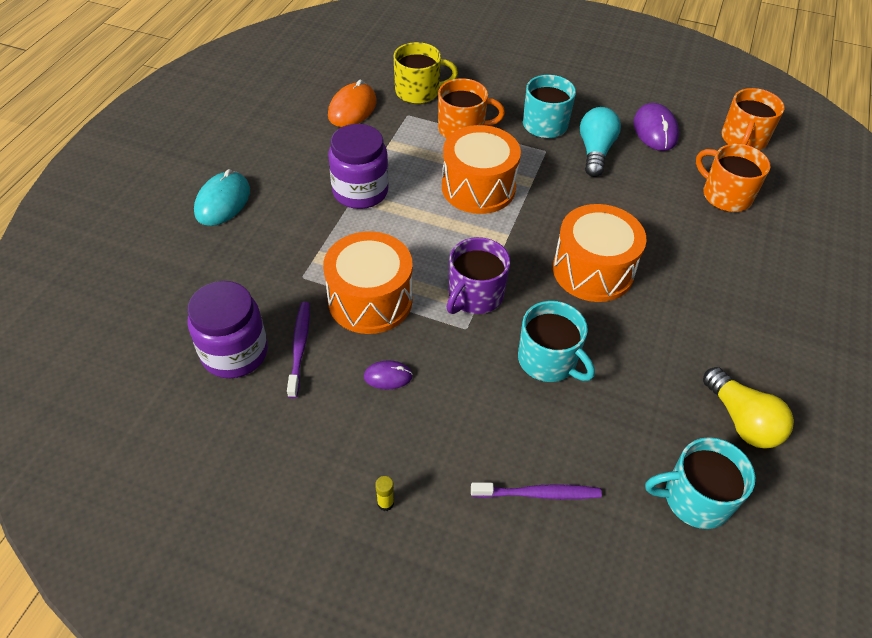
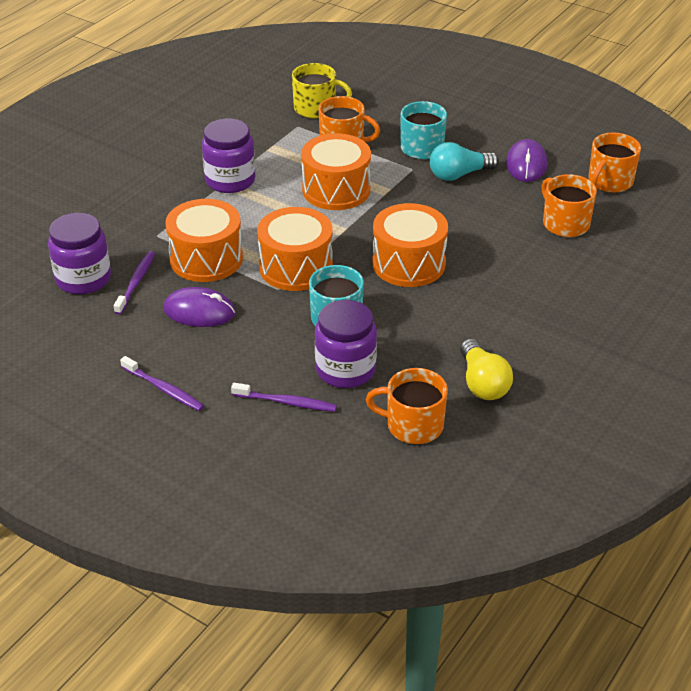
camera: 15 degrees right, 10 degrees down
turquoise mouse [194,169,250,226] -> none
orange mouse [328,80,377,127] -> none
purple mouse [364,360,413,389] -> purple mouse [163,287,235,327], size x1.78
yellow glue stick [375,476,394,511] -> purple toothbrush [120,356,204,411]
purple mug [447,237,510,314] -> orange drum [257,207,333,291]
turquoise light bulb [580,107,621,177] -> turquoise light bulb turned 135 degrees counterclockwise [430,142,499,181]
turquoise mug [645,437,755,529] -> orange mug [366,368,448,444]
none -> purple jar [315,300,377,388]

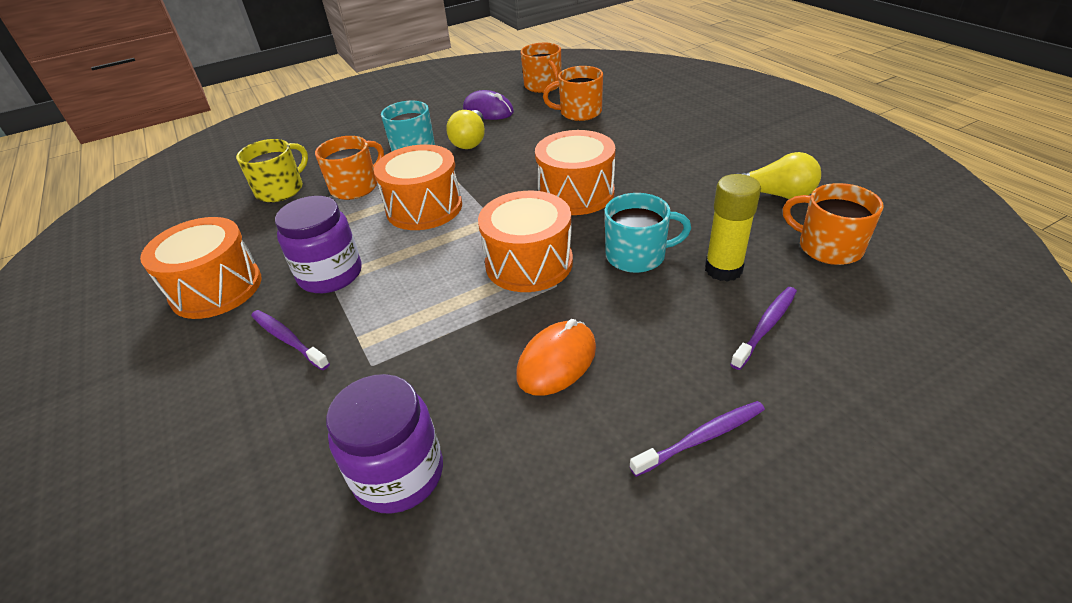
camera: 60 degrees left, 0 degrees up
purple toothbrush [114,251,155,315] -> purple toothbrush moved to [251,310,330,370]
purple mouse [163,287,235,327] -> orange mouse [516,319,596,396]
orange drum [165,199,243,282] -> orange drum moved to [140,217,261,319]
purple jar [315,300,377,388] -> yellow glue stick [705,174,761,282]
orange mug [366,368,448,444] -> orange mug turned 90 degrees clockwise [783,183,884,265]
turquoise light bulb [430,142,499,181] -> yellow light bulb [446,110,485,149]

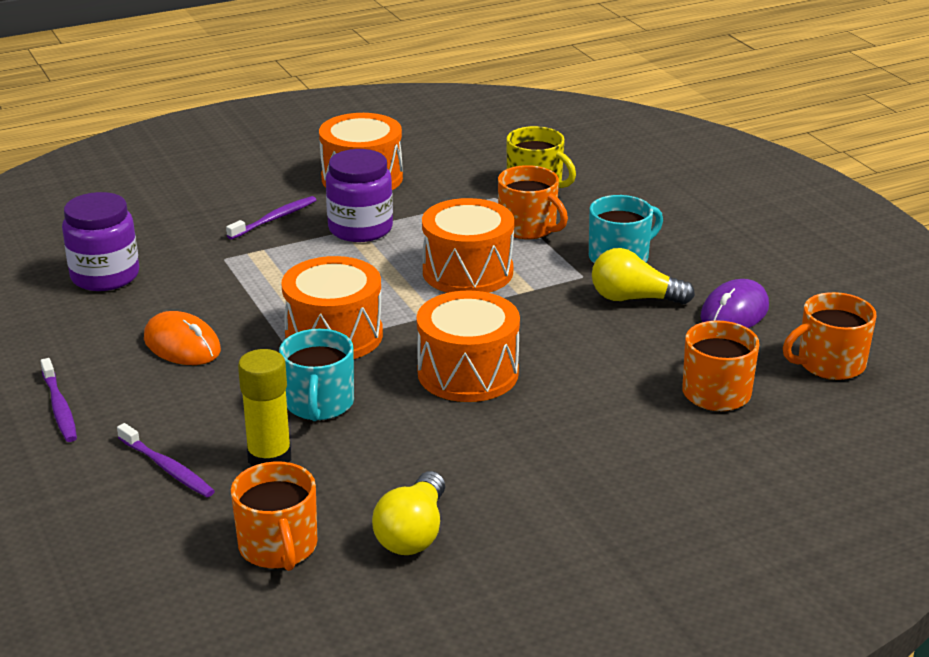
camera: 90 degrees right, 10 degrees down
orange mug [783,183,884,265] -> orange mug turned 120 degrees clockwise [231,462,317,571]

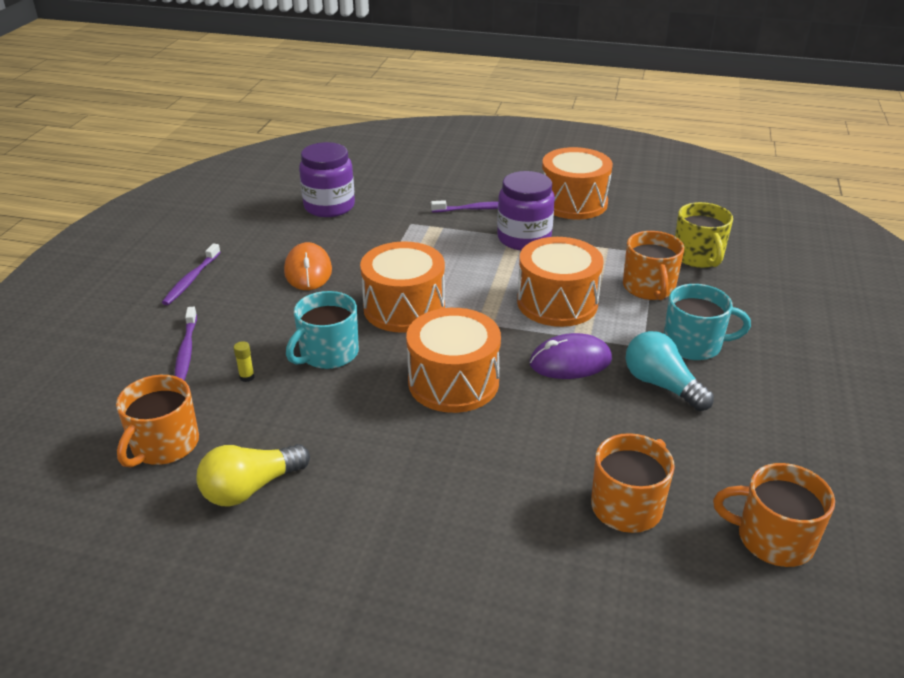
camera: 40 degrees right, 5 degrees up
yellow glue stick [238,349,291,467] -> yellow glue stick [234,341,254,382], size x0.41
yellow light bulb [592,248,695,304] -> turquoise light bulb [626,331,714,411]
purple mouse [701,279,769,328] -> purple mouse moved to [529,333,612,379]

